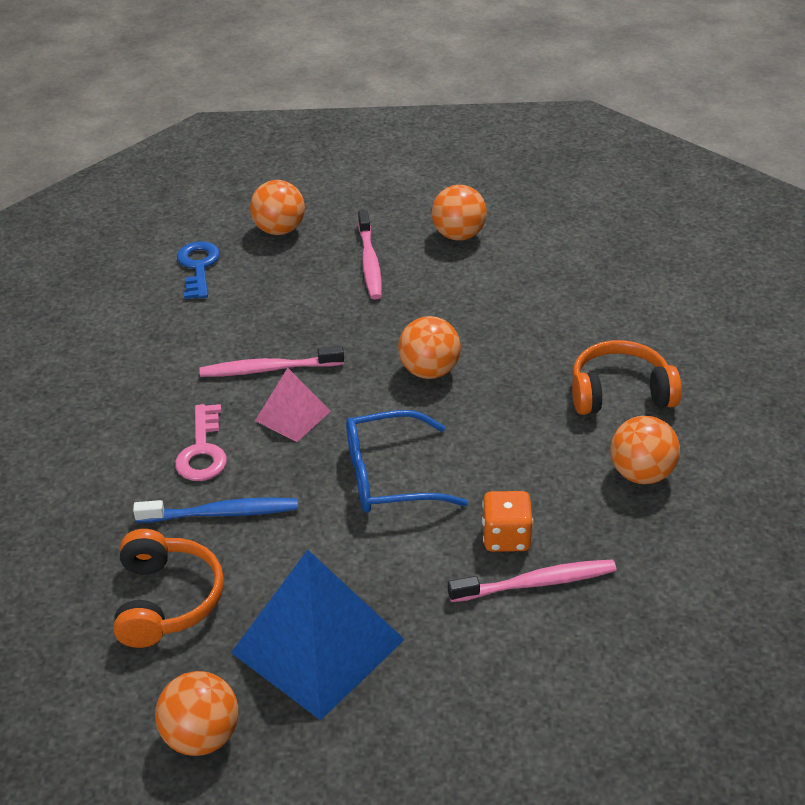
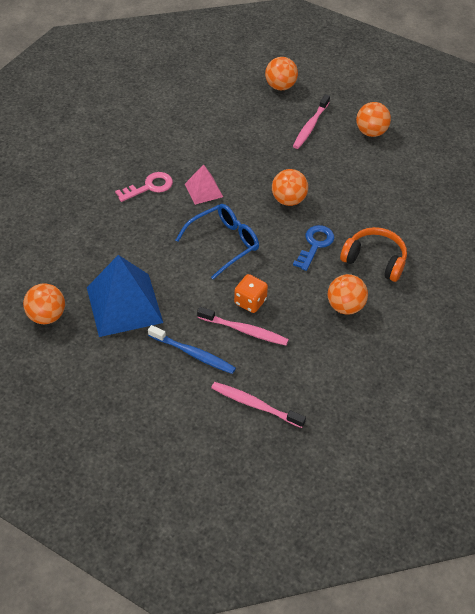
camera: 30 degrees right, 10 degrees up
orange headphones [113,529,224,648] -> none
blue toothbrush [133,497,298,523] -> blue toothbrush moved to [148,325,236,374]
pink key [175,404,227,481] -> pink key turned 150 degrees counterclockwise [115,172,173,202]
blue key [177,241,220,299] -> blue key moved to [293,225,334,271]
pink toothbrush [199,346,344,377] -> pink toothbrush moved to [211,382,306,428]
blue glasses [346,410,468,513] -> blue glasses turned 120 degrees clockwise [176,204,259,279]

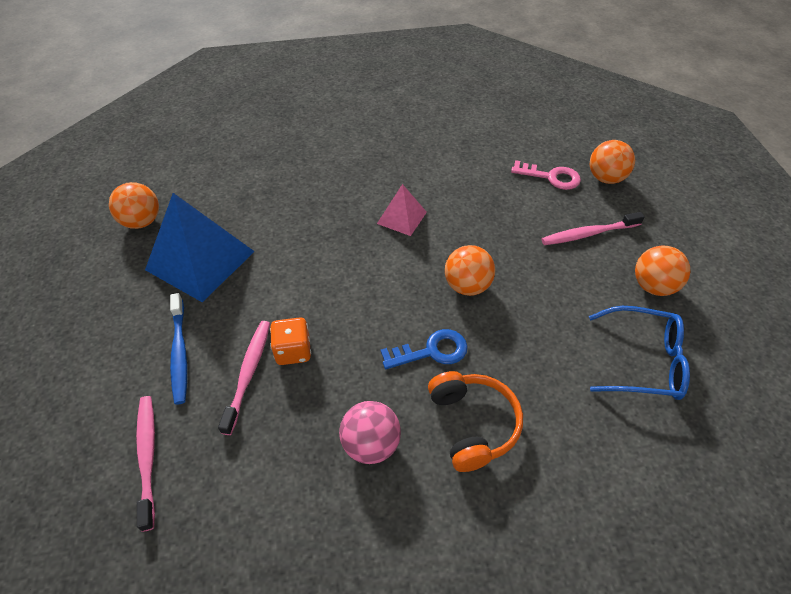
camera: 50 degrees right, 0 degrees up
pink key [115,172,173,202] -> pink key moved to [511,160,581,190]
blue glasses [176,204,259,279] -> blue glasses moved to [589,306,690,400]
pink toothbrush [197,307,289,346] -> pink toothbrush turned 150 degrees counterclockwise [218,321,270,435]
orange ball [328,274,368,315] -> pink ball [339,401,401,464]

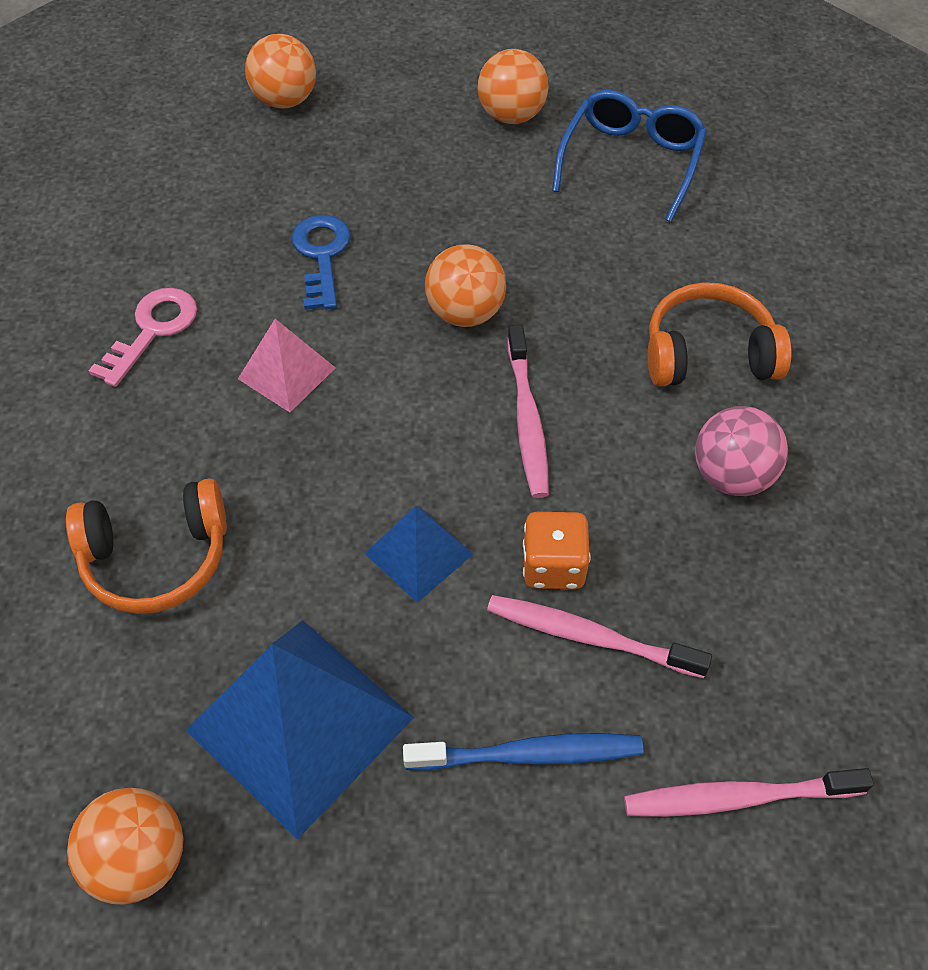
camera: 80 degrees left, 5 degrees up
blue key [381,329,468,369] -> blue key moved to [292,215,351,310]
pink key [511,160,581,190] -> pink key moved to [89,288,197,387]
pink toothbrush [541,212,645,245] -> pink toothbrush moved to [507,324,549,498]
none -> orange headphones [66,478,227,614]
none -> blue pyramid [364,506,473,603]

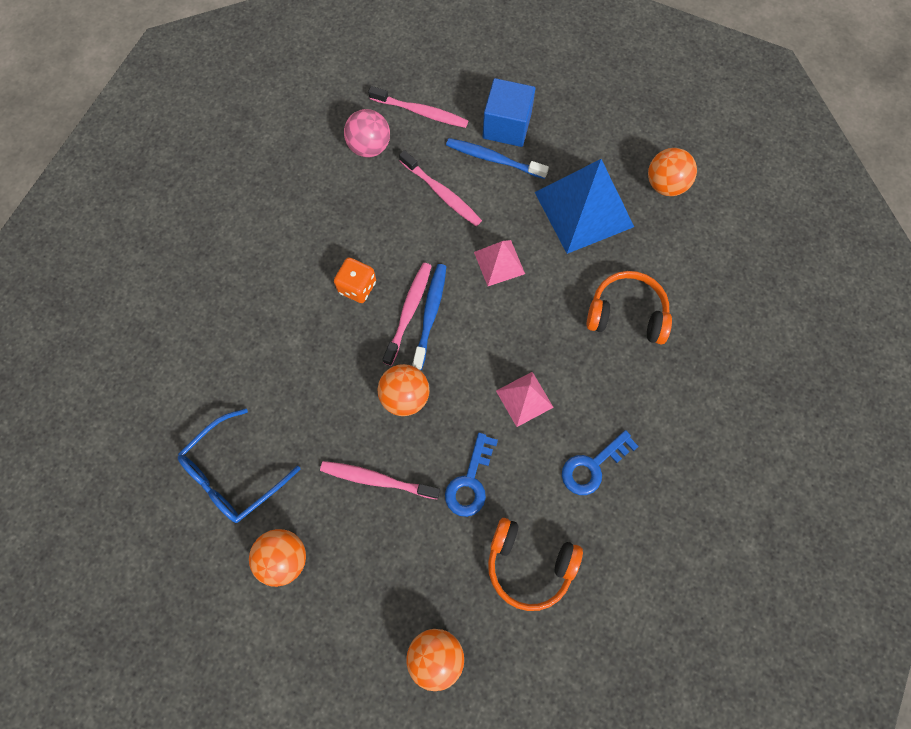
camera: 155 degrees left, 15 degrees up
pink key [89,288,197,387] -> blue key [562,430,639,495]
blue pyramid [364,506,473,603] -> pink pyramid [474,240,525,286]
orange dice [523,512,590,589] -> orange dice moved to [334,258,376,303]
orange headphones [648,282,792,386] -> orange headphones moved to [488,518,583,611]
pink ball [695,406,788,496] -> pink ball moved to [344,109,390,157]
none -> pink toothbrush [320,461,440,500]
none -> blue toothbrush [412,264,446,370]
none -> blue cube [483,78,536,147]

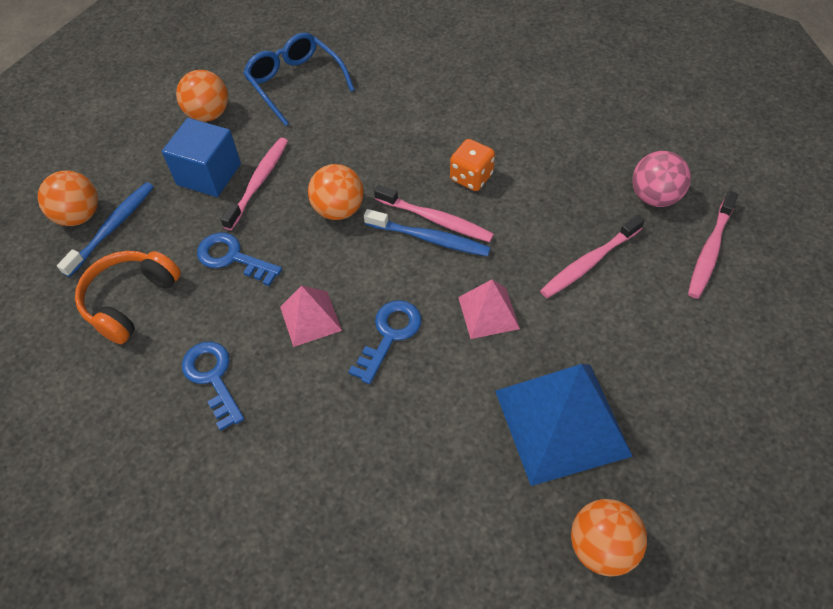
camera: 100 degrees right, 15 degrees down
blue toothbrush [446,138,549,179] -> blue toothbrush moved to [57,182,154,277]
blue cube [483,78,536,147] -> blue cube moved to [162,118,241,197]
orange headphones [586,271,672,344] -> none
none -> blue key [348,300,421,384]

